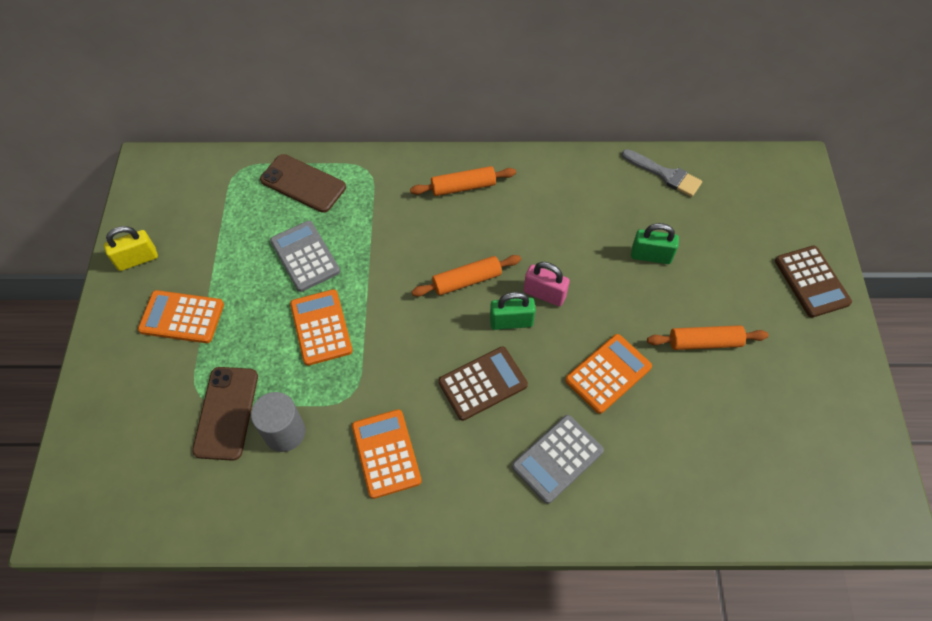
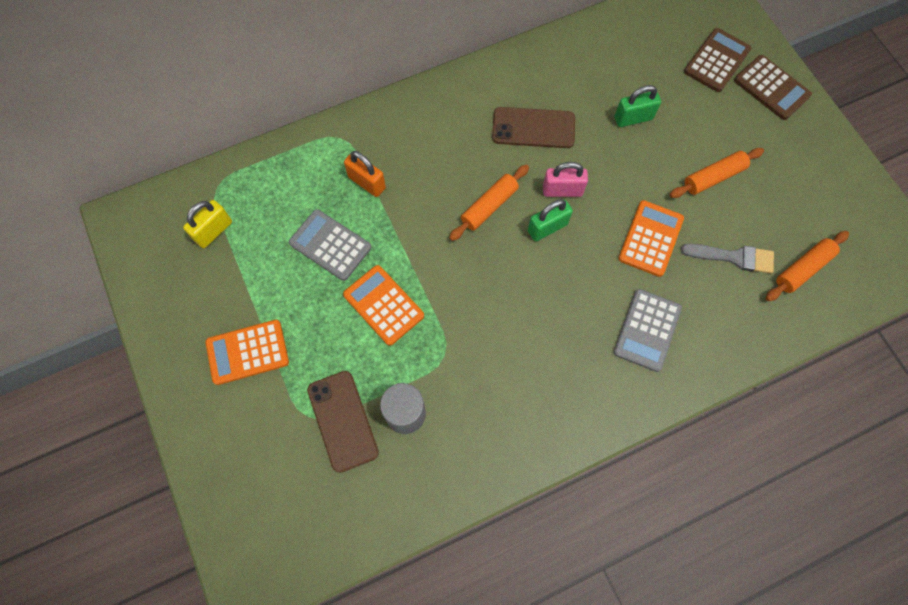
camera: 25 degrees left, 10 degrees up
yellow padlock [104,226,158,271] -> yellow padlock moved to [183,200,232,248]
brown phone [260,154,346,213] -> brown phone moved to [492,107,575,148]
orange calculator [352,409,422,499] -> none
orange rolling pin [410,166,516,196] -> orange rolling pin moved to [766,231,849,301]
brown calculator [438,347,528,421] -> brown calculator moved to [684,28,751,92]
grey brush [622,149,702,197] -> grey brush moved to [681,244,774,273]
none -> orange padlock [344,151,386,197]

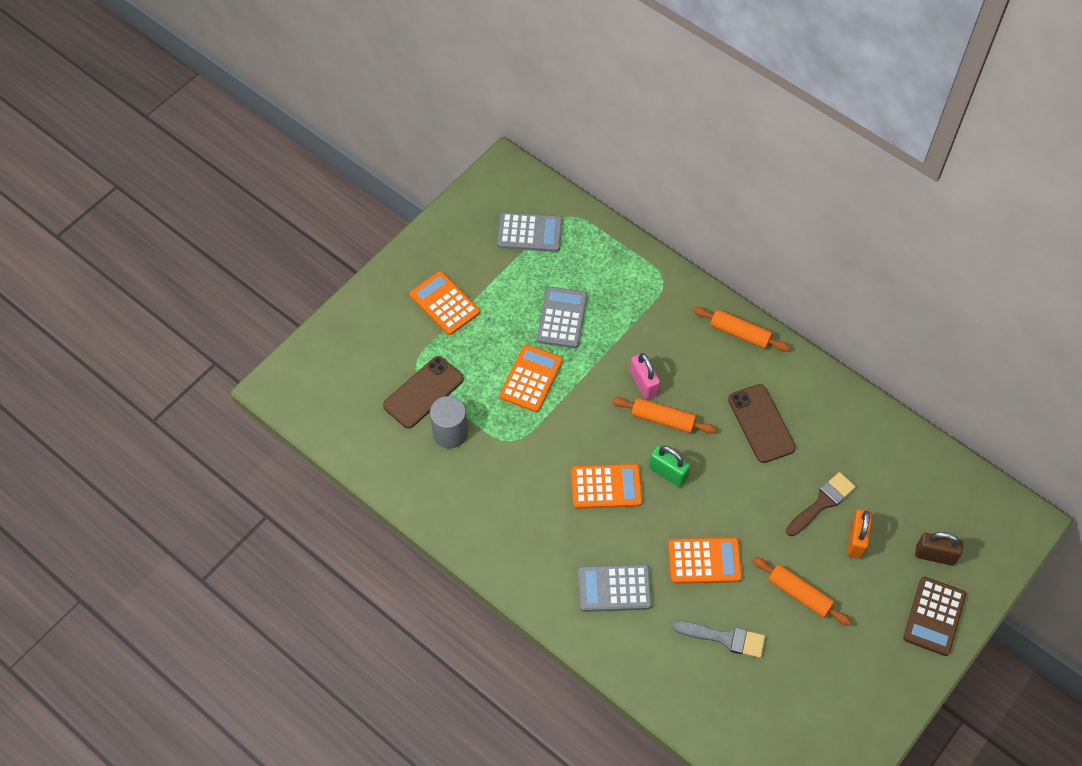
camera: 65 degrees right, 10 degrees down
yellow padlock [183,200,232,248] -> grey calculator [497,212,562,252]
orange padlock [344,151,386,197] -> orange padlock moved to [847,509,873,559]
pink padlock [543,162,588,197] -> pink padlock moved to [630,353,660,400]
green padlock [614,85,661,127] -> brown brush [786,472,856,536]
grey brush [681,244,774,273] -> grey brush turned 60 degrees counterclockwise [673,621,765,658]
brown calculator [684,28,751,92] -> brown padlock [915,532,963,566]
orange rolling pin [766,231,849,301] -> orange rolling pin moved to [693,307,790,352]
none -> orange calculator [571,464,642,509]

